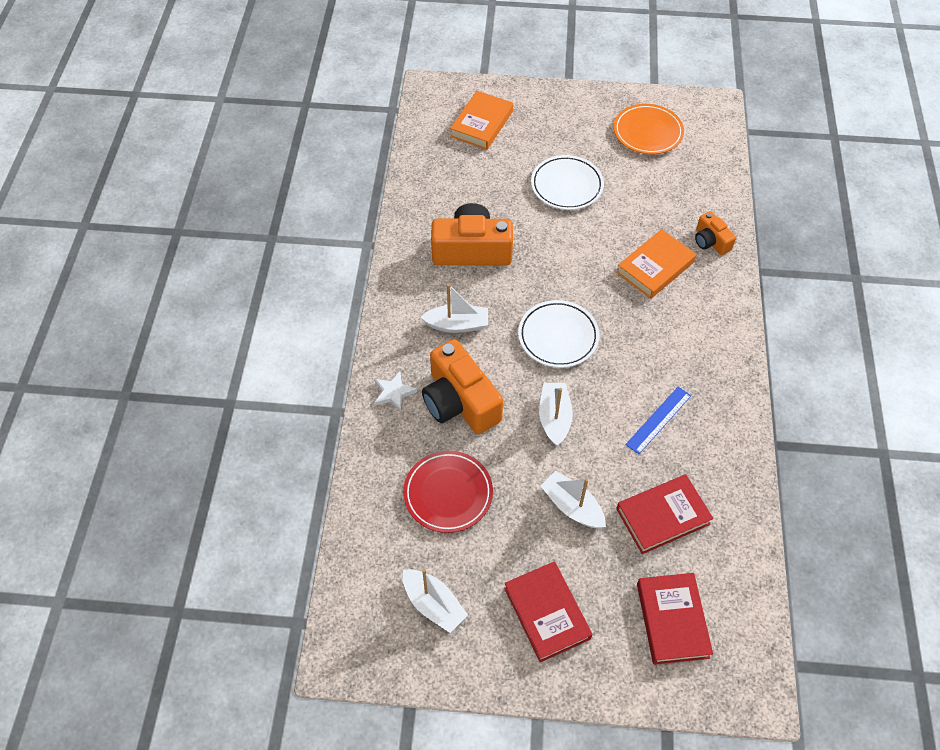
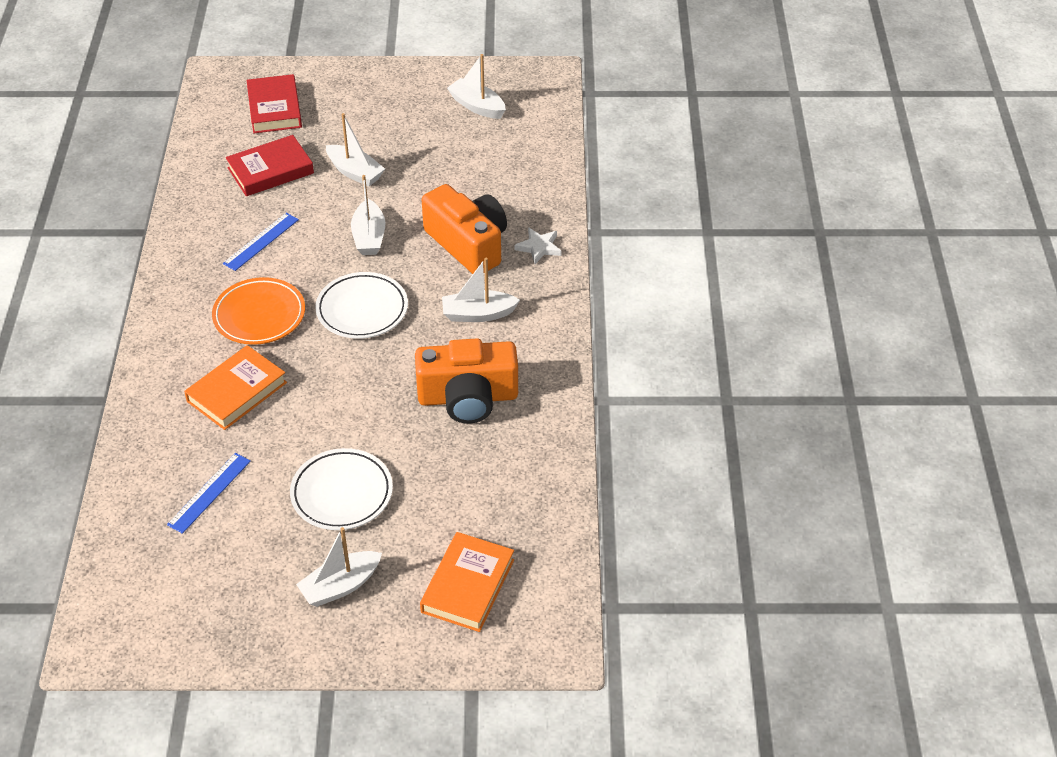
camera: 175 degrees right, 10 degrees down
red plate [403,451,493,533] -> none
red book [504,561,593,662] -> none
orange plate [614,104,684,154] -> orange plate moved to [212,277,305,345]
orange camera [695,211,736,255] -> none
none -> blue ruler [167,453,251,534]
none -> white boat [296,527,382,607]

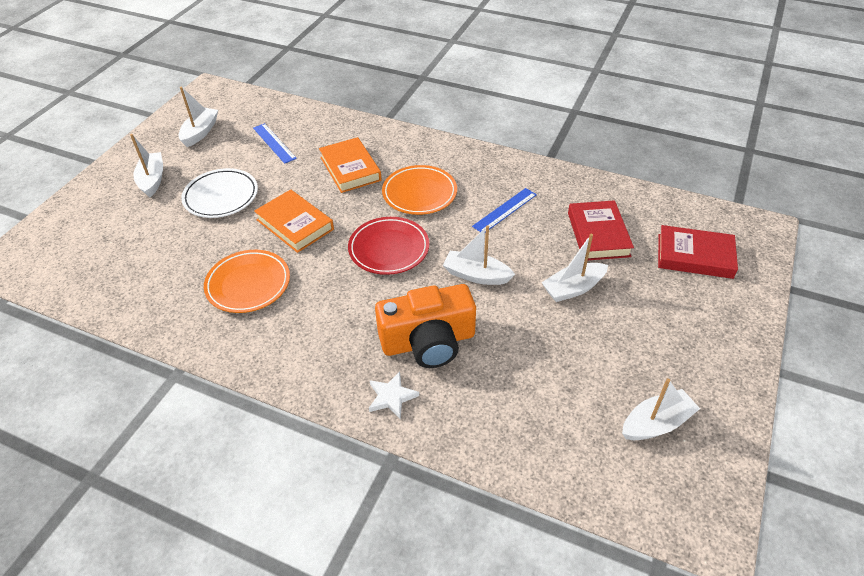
camera: 115 degrees right, 0 degrees up
blue ruler [223,213,299,271] -> blue ruler turned 75 degrees clockwise [472,188,537,232]
white plate [315,272,408,339] -> red plate [348,217,429,275]
orange camera [415,338,518,424] -> orange plate [204,250,290,313]
orange book [420,532,514,632] -> orange book moved to [254,189,334,253]
white boat [442,258,520,322] -> white boat moved to [179,87,218,147]

